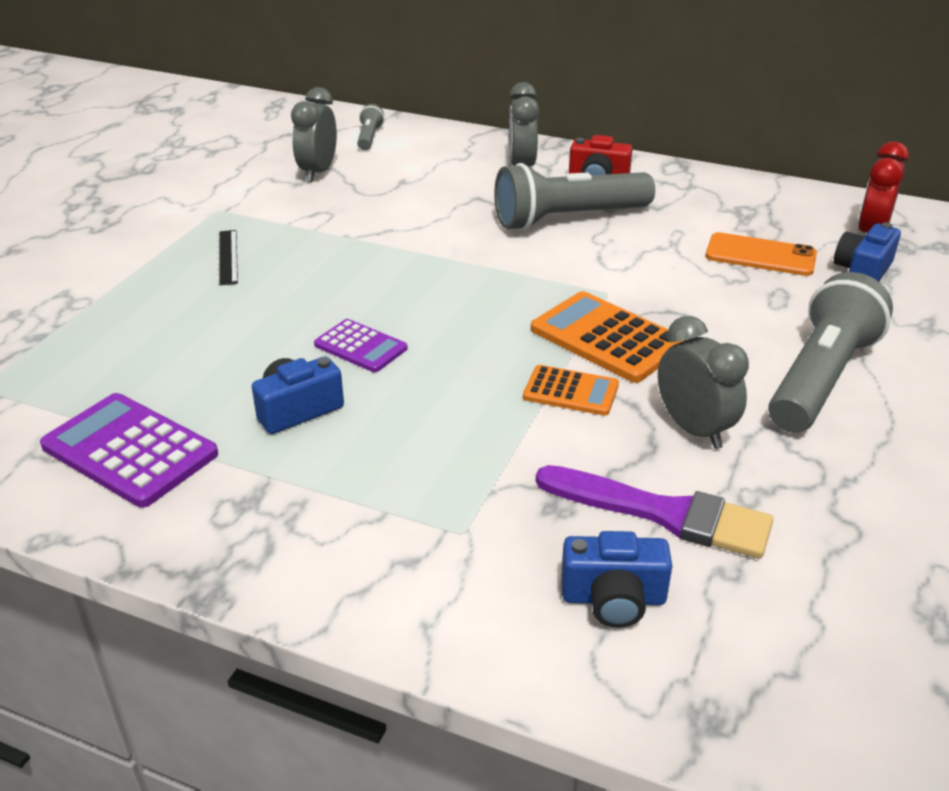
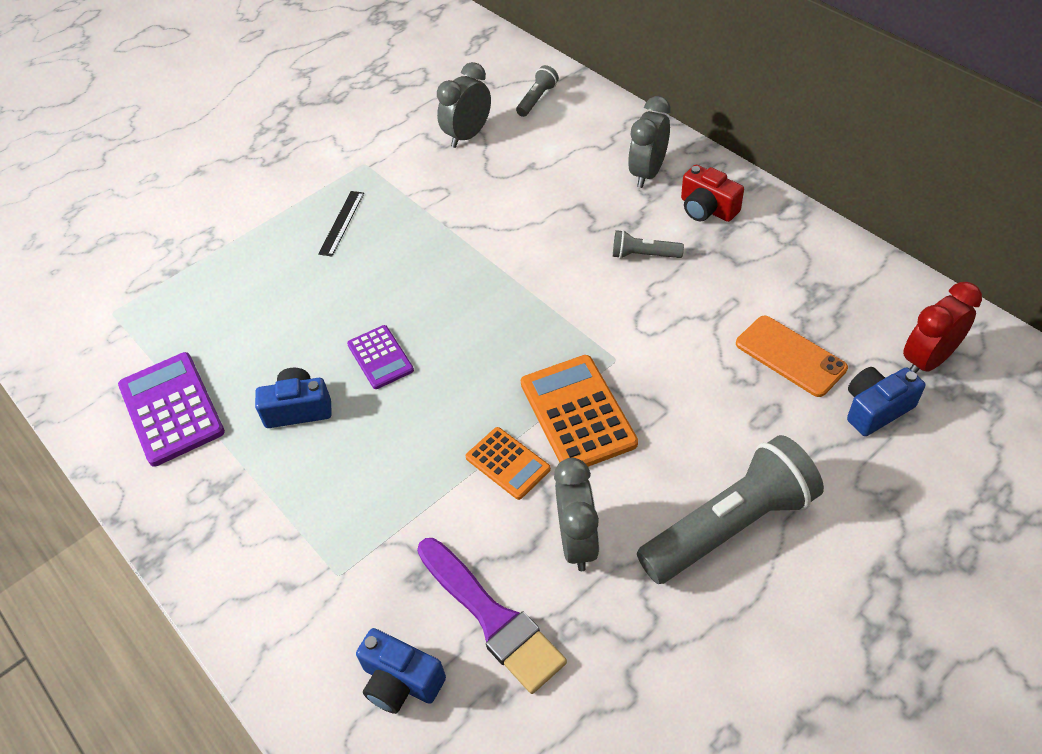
camera: 30 degrees right, 15 degrees up
grey flashlight [494,163,655,231] -> grey flashlight [613,230,684,259], size x0.46

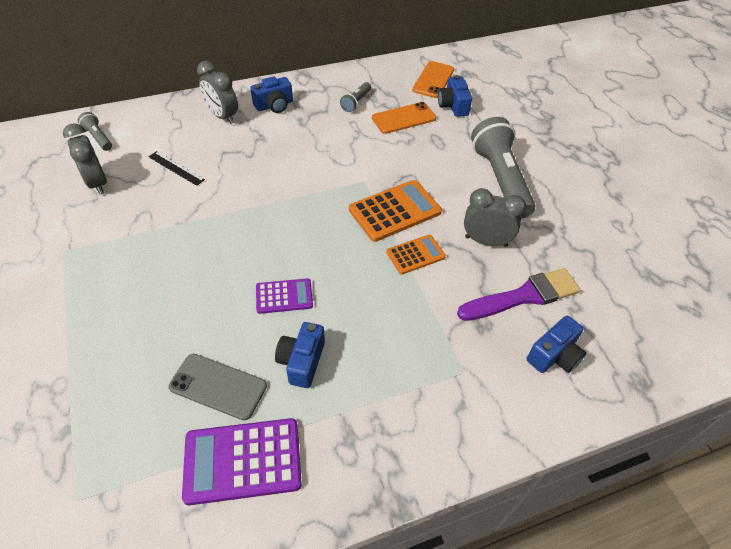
camera: 75 degrees left, 0 degrees up
black ruler [318,191,364,257] -> black ruler moved to [149,151,205,186]
orange calculator [521,355,638,467] -> orange calculator turned 150 degrees clockwise [349,180,442,242]
grey flashlight [613,230,684,259] -> grey flashlight moved to [340,82,371,112]
red camera [681,165,744,222] -> blue camera [250,76,293,113]
red clock [903,282,982,373] -> orange phone [412,61,454,98]
none -> grey phone [169,354,267,420]

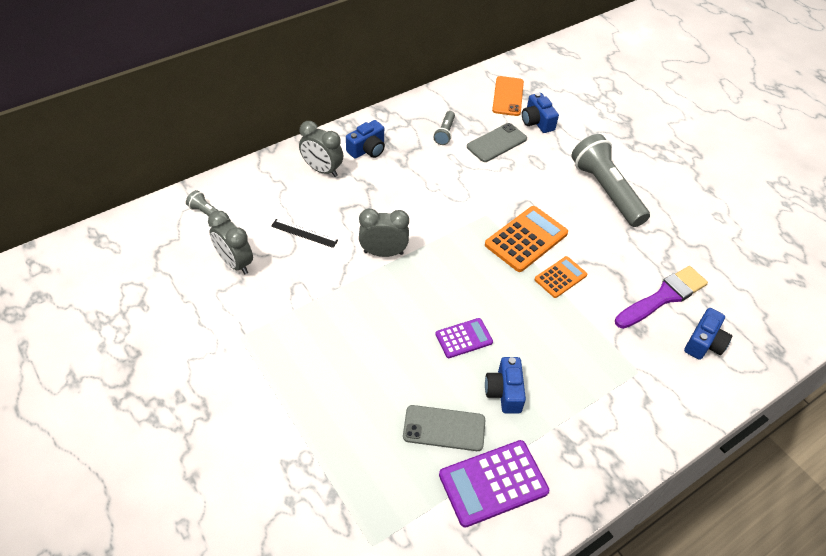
camera: 15 degrees left, 0 degrees up
orange phone [372,102,436,134] -> grey phone [467,123,527,162]
grey clock [464,188,526,247] -> grey clock moved to [359,209,409,257]

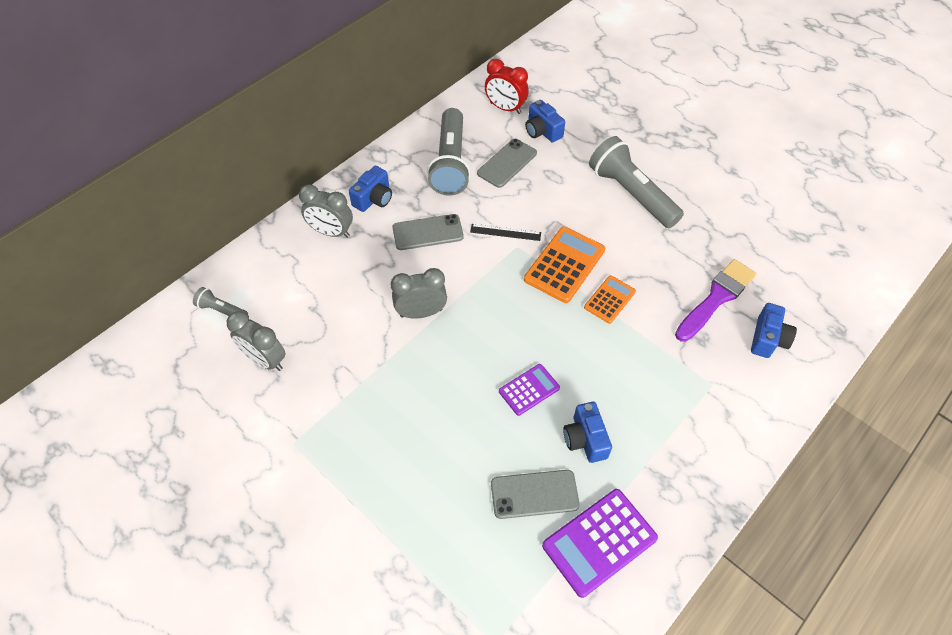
camera: 10 degrees left, 5 degrees up
black ruler [271,219,338,248] -> black ruler moved to [470,224,541,241]
grey flashlight [433,111,455,145] -> grey flashlight [427,108,471,196], size x2.18
orange phone [492,76,524,116] -> red clock [485,59,529,114]
none -> grey phone [392,214,464,250]

